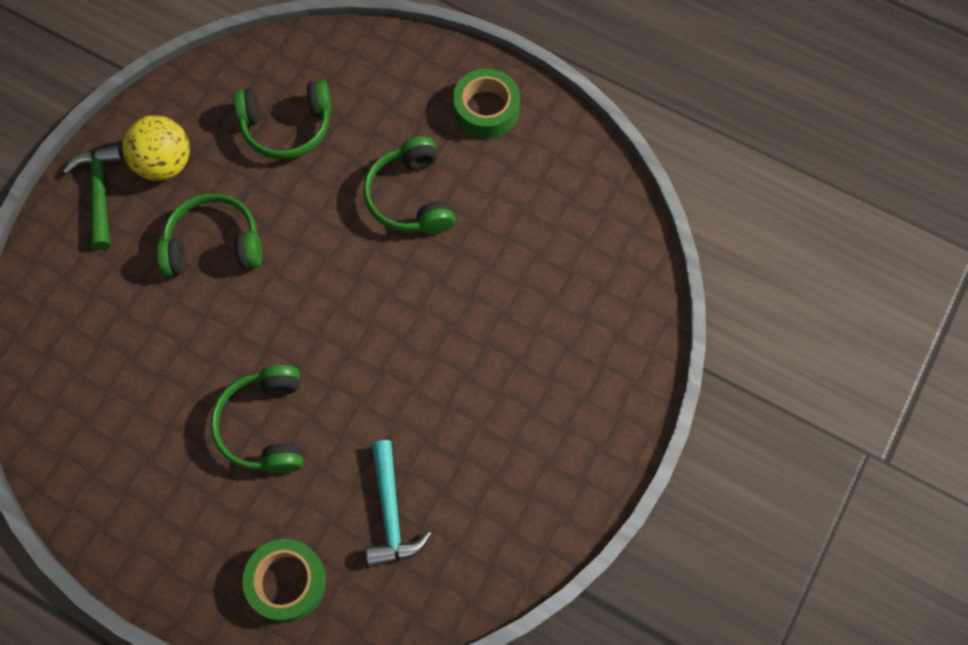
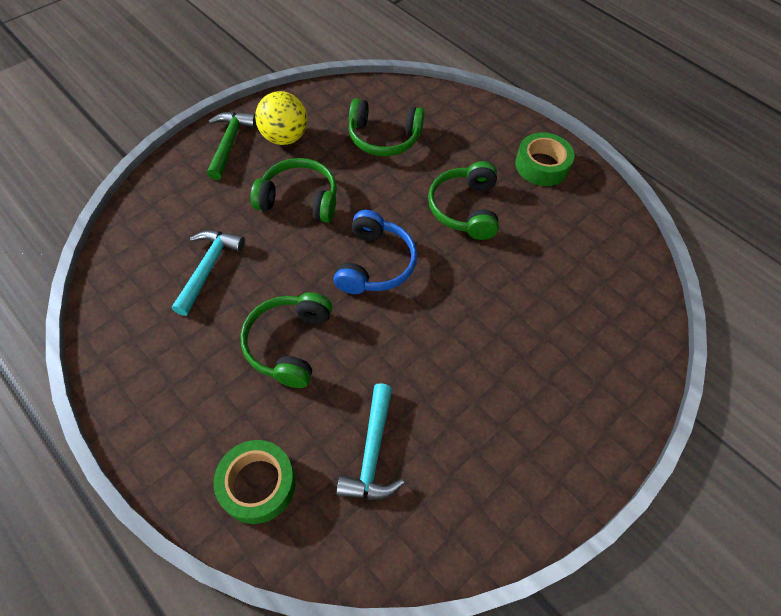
camera: 15 degrees right, 10 degrees down
none -> turquoise hammer [172,230,245,316]
none -> blue headphones [334,210,417,294]

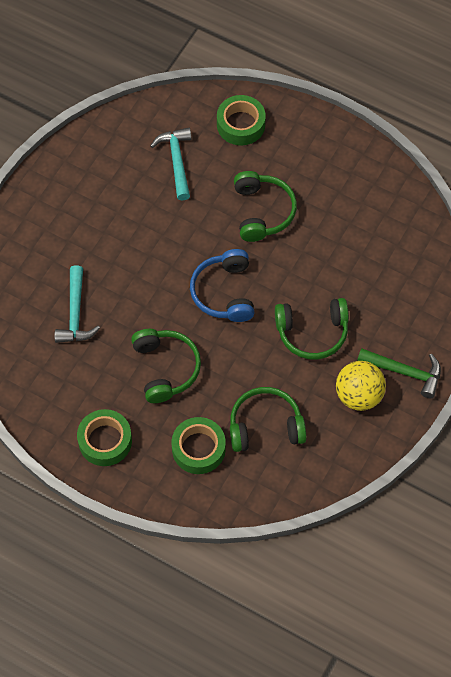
camera: 165 degrees right, 5 degrees up
turquoise hammer [172,230,245,316] -> turquoise hammer moved to [55,265,100,343]
green hammer [207,112,256,180] -> green hammer turned 60 degrees counterclockwise [357,348,441,398]
none -> green tape [172,417,226,474]

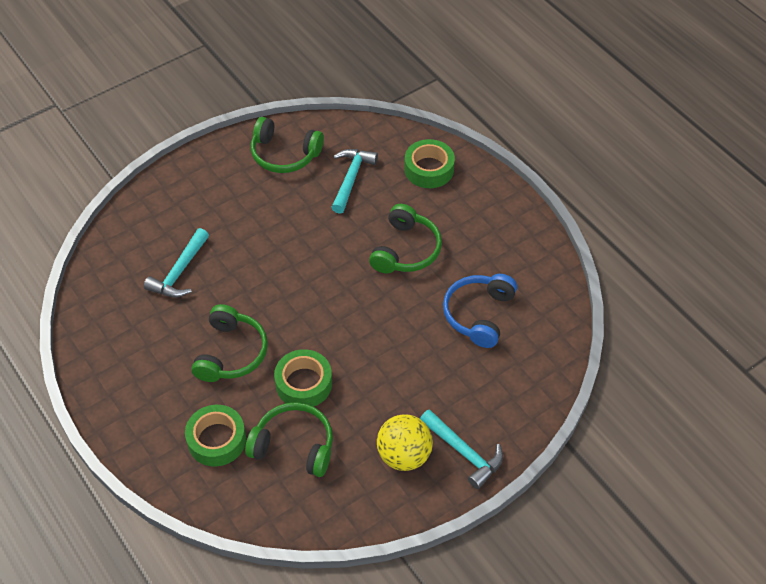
camera: 25 degrees right, 10 degrees down
green tape [77,409,132,466] -> green tape moved to [274,349,332,407]
blue headphones [190,249,254,322] -> blue headphones moved to [443,274,517,348]
green headphones [275,298,349,360] -> green headphones moved to [251,117,324,173]
green hammer [357,348,441,398] -> turquoise hammer [420,409,503,489]

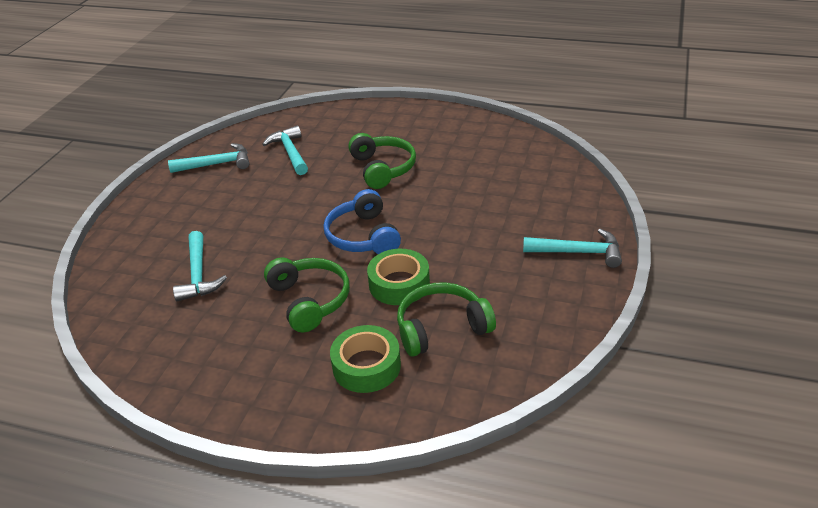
camera: 35 degrees left, 15 degrees down
green headphones [251,117,324,173] -> turquoise hammer [168,143,249,173]
yellow ball [377,414,433,471] -> none
green tape [404,139,455,188] -> none
blue headphones [443,274,517,348] -> blue headphones moved to [324,189,401,254]

